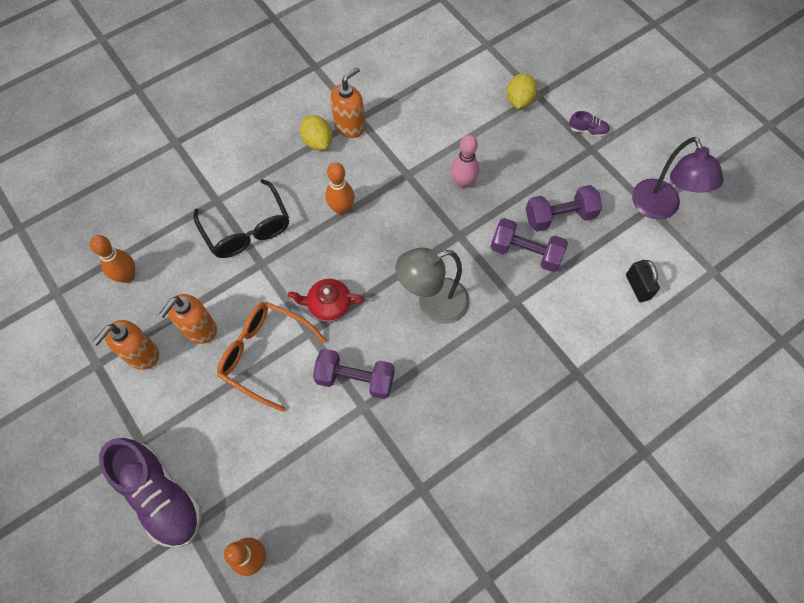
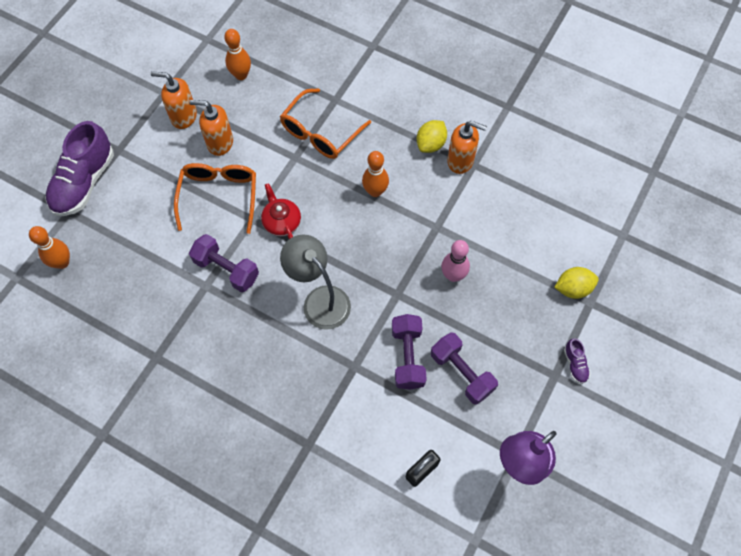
camera: 65 degrees right, 0 degrees up
black glasses [193,179,289,258] -> orange glasses [280,88,371,159]
purple dumbbell [313,349,395,399] -> purple dumbbell turned 45 degrees counterclockwise [189,234,259,292]

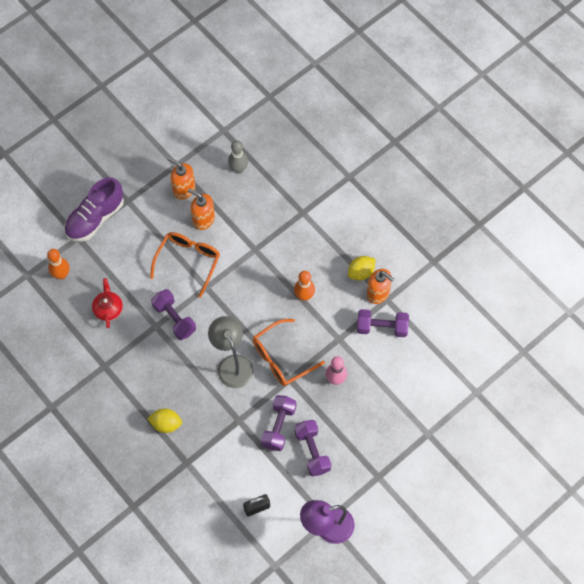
camera: 20 degrees right, 0 degrees up
orange bowling pin [224,29,251,80] -> grey bowling pin [228,140,248,174]
red teapot [261,183,301,239] -> red teapot moved to [92,278,123,328]
orange glasses [280,88,371,159] -> orange glasses moved to [253,319,325,386]
yellow lemon [554,267,599,299] -> yellow lemon moved to [147,409,182,433]
purple shoe [564,339,590,384] -> none
none -> purple dumbbell [357,309,409,337]

